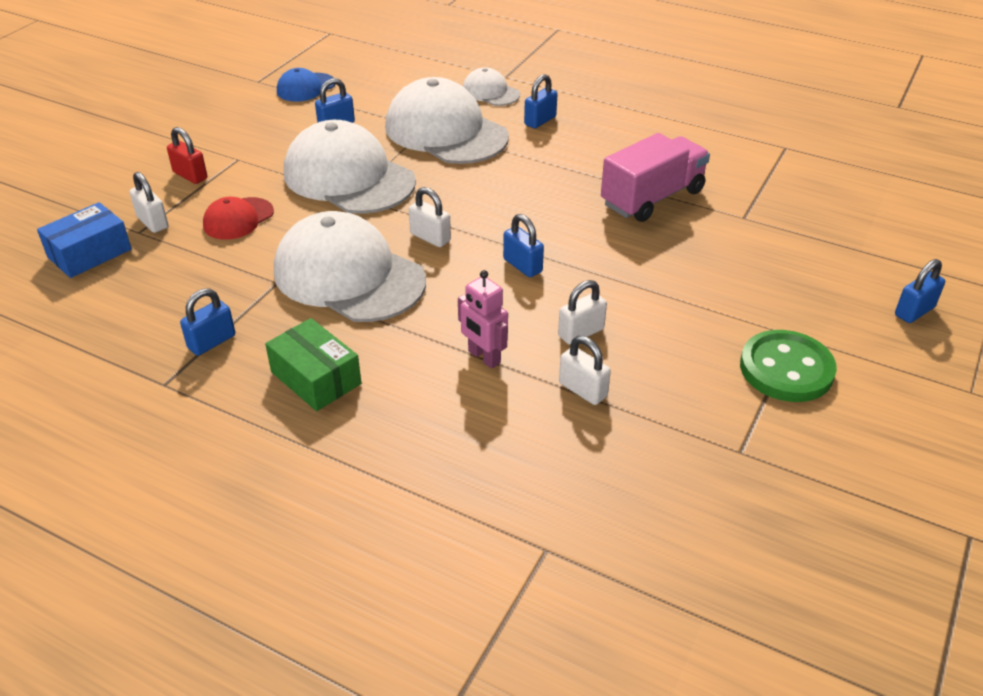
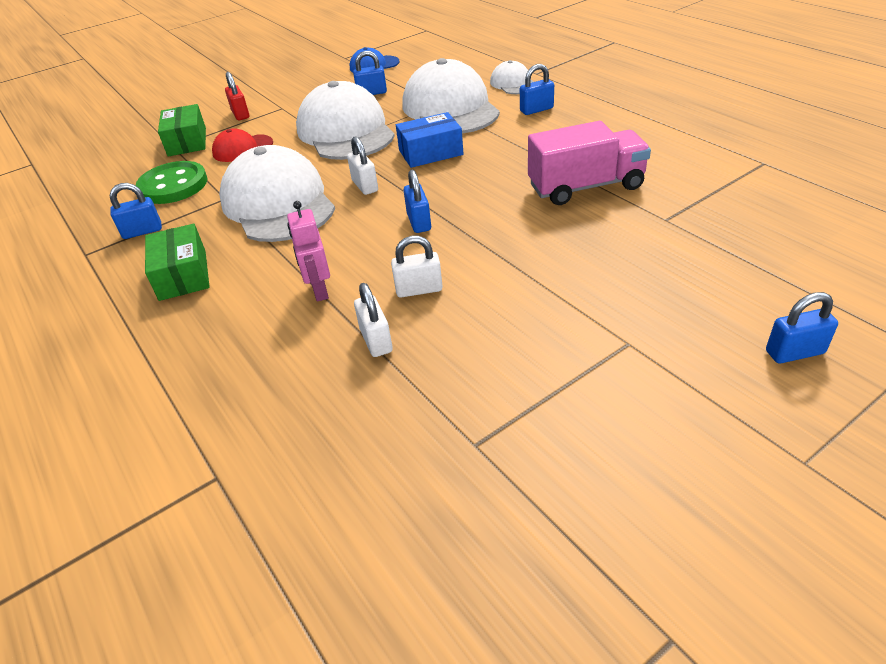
camera: 30 degrees right, 0 degrees up
blue box [37,202,132,278] -> blue box moved to [396,112,463,168]
white padlock [129,172,168,233] -> green box [158,104,206,156]
green button [740,330,837,402] -> green button moved to [136,161,207,204]

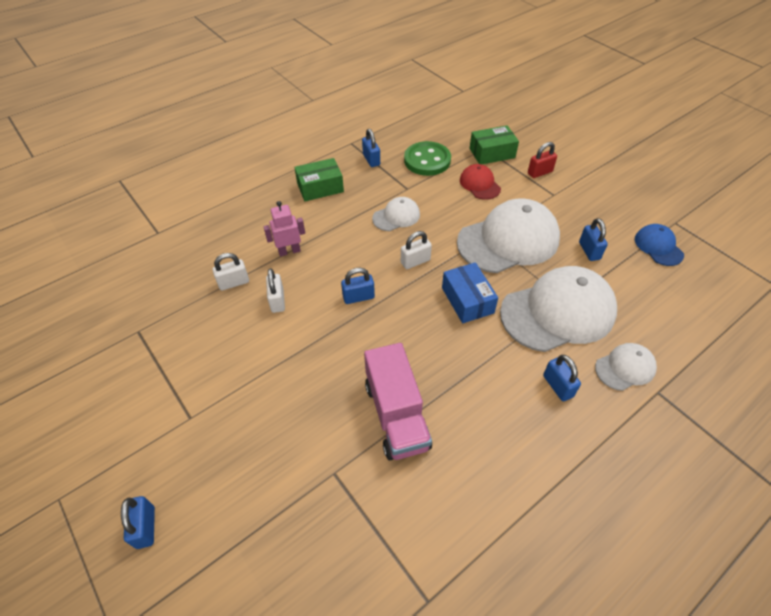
camera: 85 degrees right, 10 degrees up
white cap [219,145,335,242] -> white cap [372,197,420,231], size x0.49

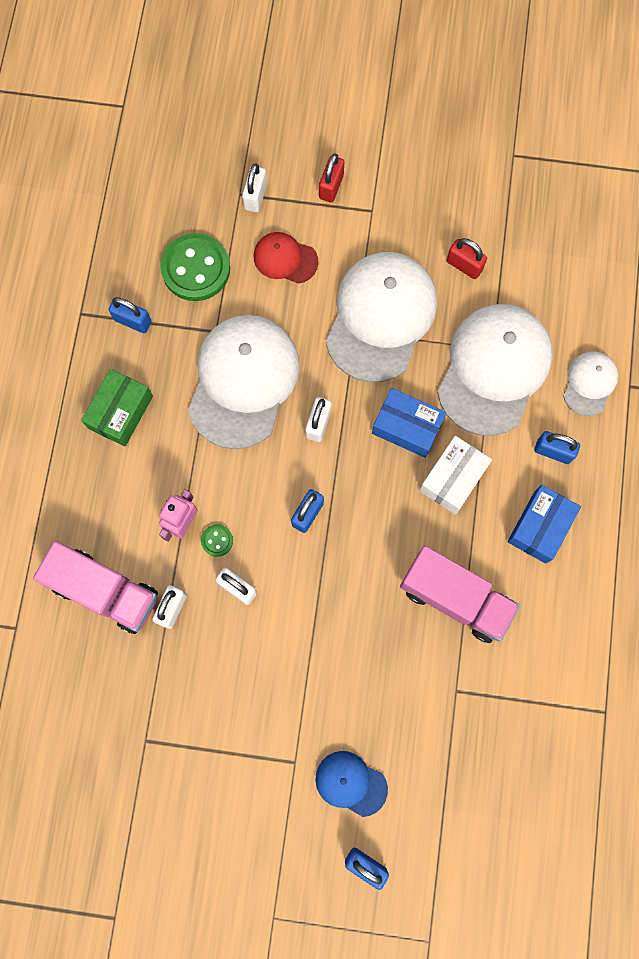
camera: 45 degrees left, 25 degrees up
white cap [372,197,420,231] -> white cap [188,315,300,449], size x2.05
green box [470,125,519,164] -> white padlock [242,163,267,212]
blue padlock [579,218,608,261] -> red padlock [447,238,487,279]
blue cap [635,224,684,266] -> blue cap moved to [315,751,388,817]
none -> pink truck [33,541,158,634]
none -> green button [201,524,233,557]
none -> white box [419,436,492,515]
none -> blue box [507,485,581,564]

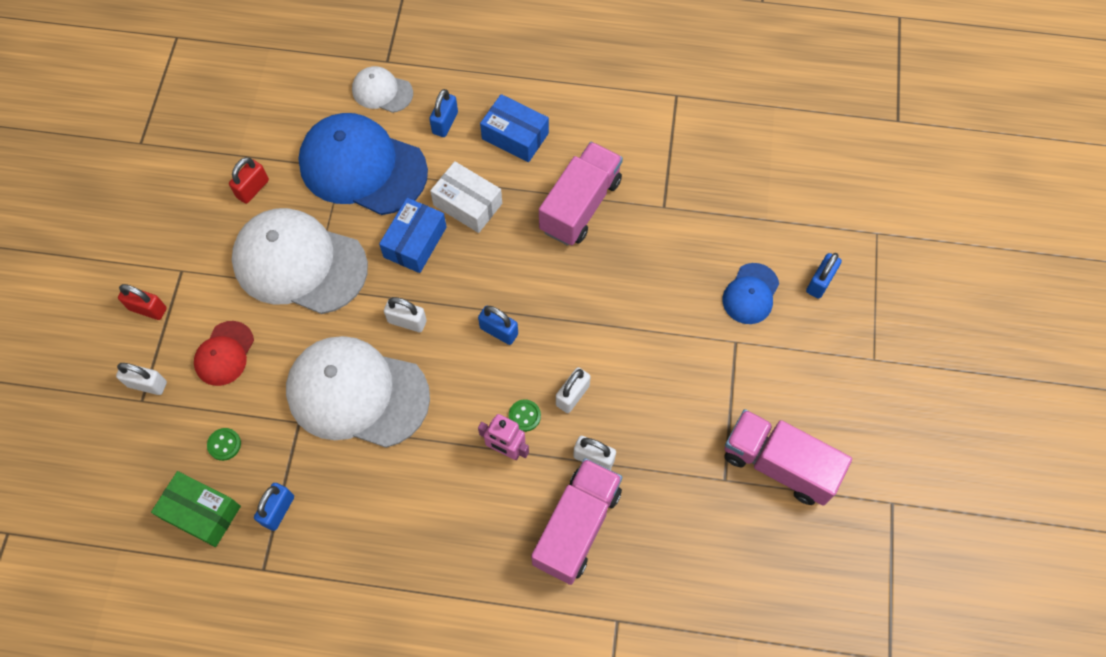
camera: 90 degrees left, 10 degrees down
green box [81,369,153,447] -> green box moved to [151,471,241,547]
green button [160,233,230,301] -> green button [207,428,241,461], size x0.44
white cap [437,304,553,436] -> blue cap [298,113,428,215]
none -> pink truck [725,409,852,506]

